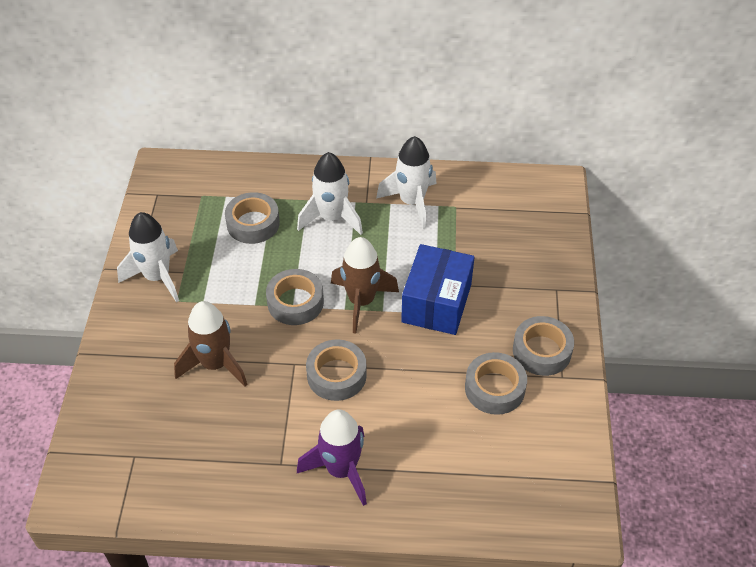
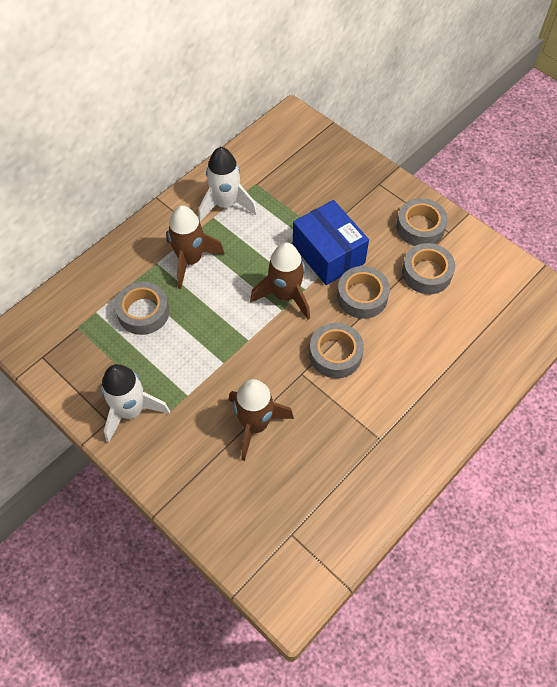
camera: 50 degrees left, 10 degrees up
grey tape [266,269,324,325] -> grey tape moved to [337,266,390,319]
white rocket [297,152,363,235] -> brown rocket [166,206,225,289]
purple rocket [297,409,367,506] -> none

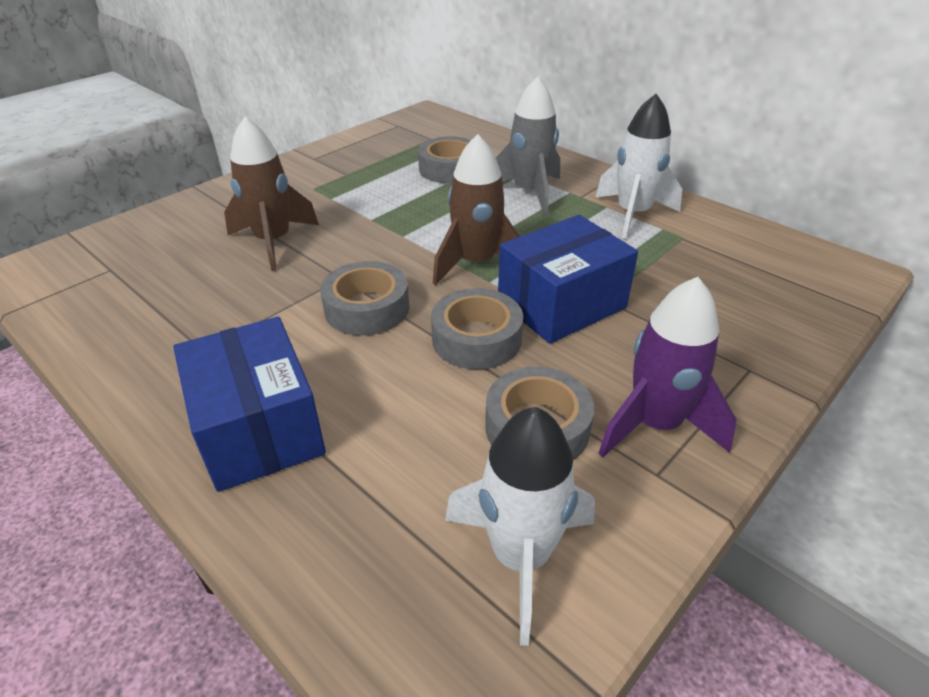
camera: 90 degrees right, 20 degrees down
white rocket [101,364,170,442] -> white rocket moved to [445,407,595,646]
brown rocket [166,206,225,289] -> grey rocket [496,76,560,216]
grey tape [396,198,448,246] -> purple rocket [598,277,737,457]
none -> blue box [173,316,326,492]

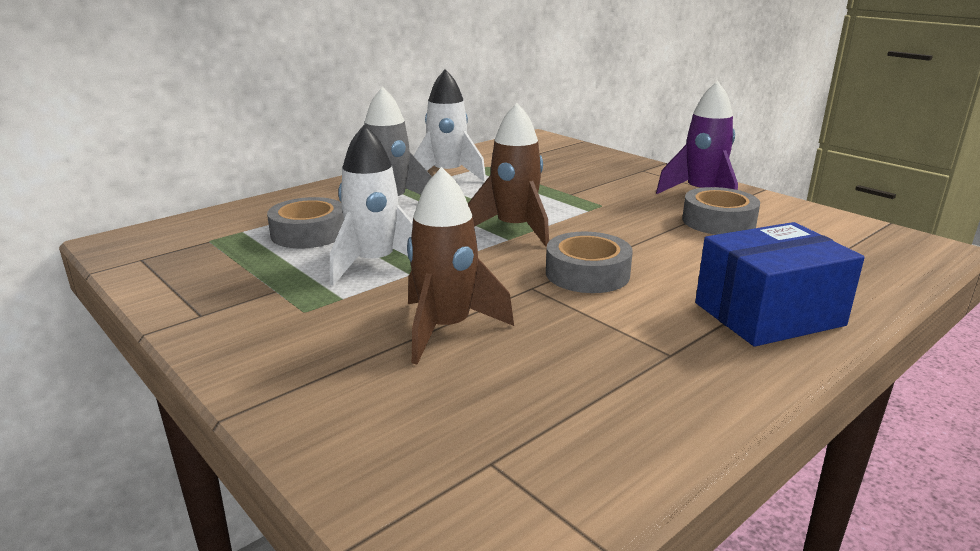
camera: 85 degrees left, 15 degrees down
grey tape [431,288,523,370] -> none
white rocket [445,407,595,646] -> white rocket moved to [330,125,413,285]
blue box [498,215,638,344] -> none

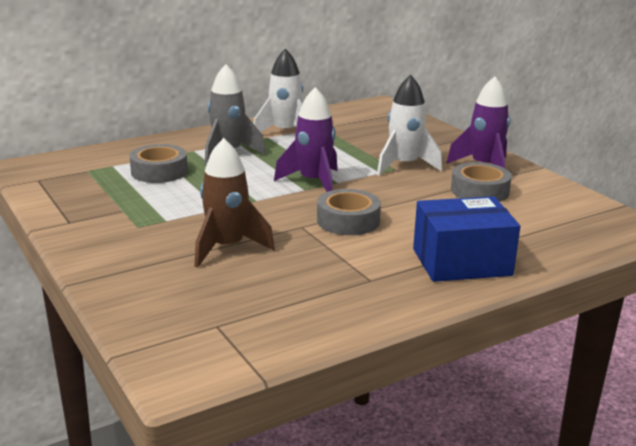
camera: 10 degrees right, 0 degrees up
white rocket [330,125,413,285] -> white rocket moved to [377,75,442,176]
brown rocket [468,103,549,247] -> purple rocket [274,87,337,192]

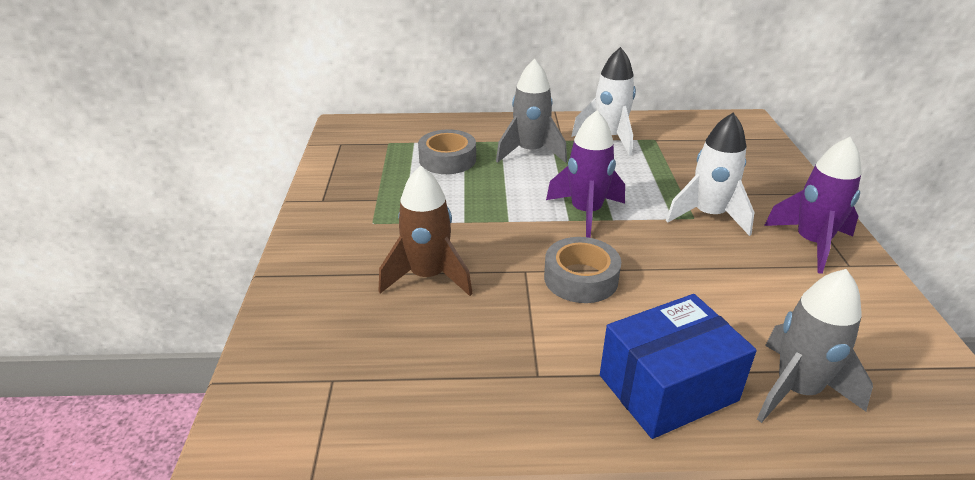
camera: 30 degrees right, 10 degrees up
blue box [413,196,521,282] -> blue box turned 45 degrees counterclockwise [600,294,757,439]
grey tape [451,162,512,202] -> none
none -> grey rocket [757,269,873,423]

